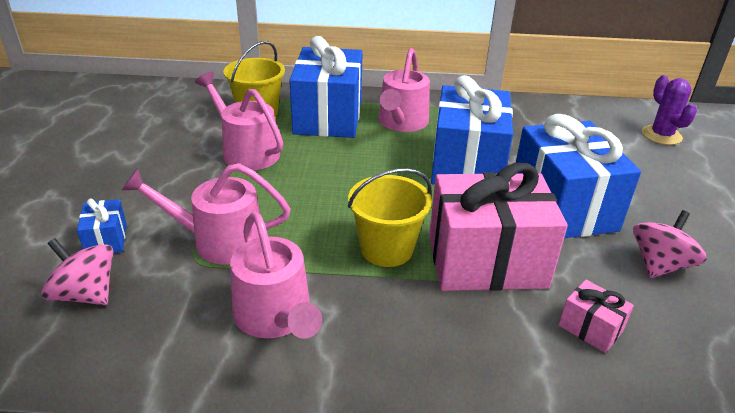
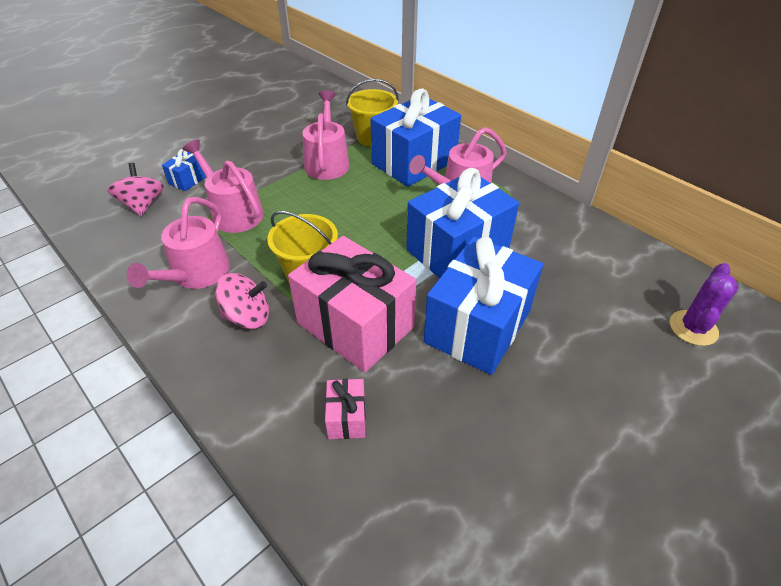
camera: 45 degrees right, 10 degrees up
pink spinning top [633,210,707,278] -> pink spinning top moved to [215,273,269,329]

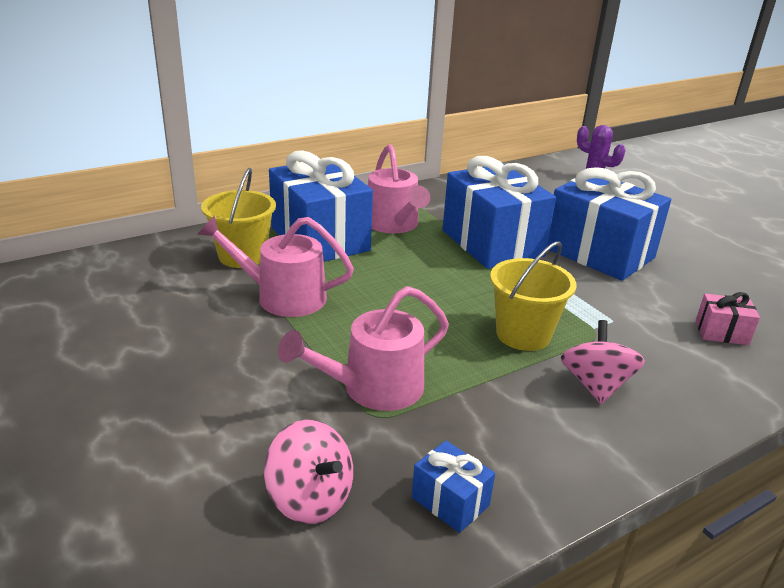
camera: 80 degrees left, 15 degrees down
pink spinning top [108,163,164,216] -> pink spinning top turned 135 degrees counterclockwise [264,420,353,524]
pink watering can [127,197,230,289] -> none
blue gift [162,149,206,191] -> blue gift moved to [412,441,495,533]
pink gift [288,236,416,372] -> none

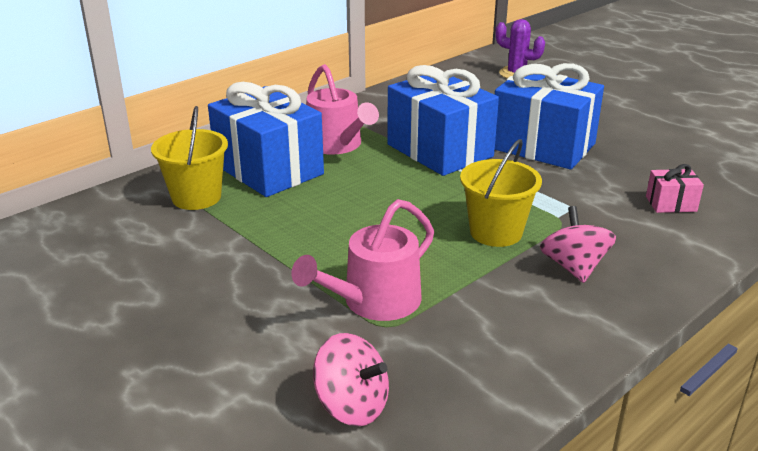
camera: 10 degrees left, 0 degrees up
pink watering can [197,215,354,317] -> none
blue gift [412,441,495,533] -> none

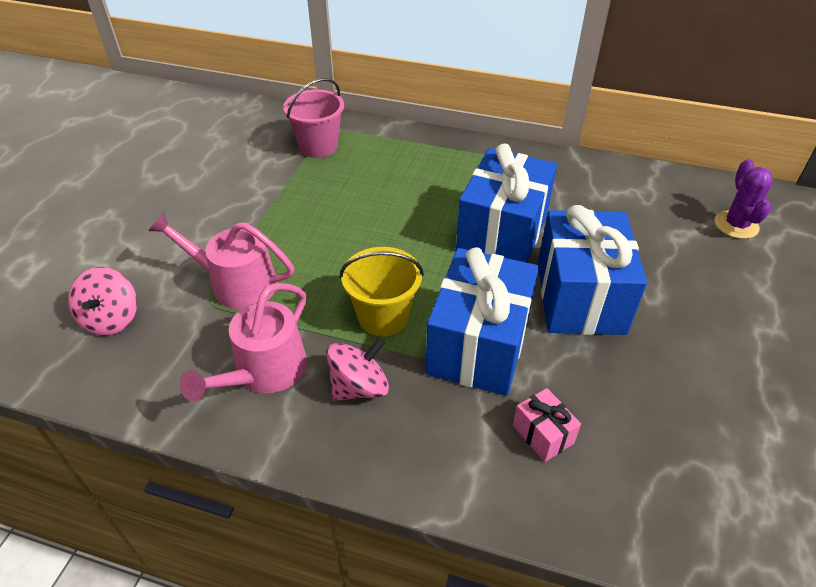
camera: 60 degrees right, 15 degrees up
yellow bucket [151,106,228,210] -> pink bucket [283,78,344,158]
blue gift [208,82,324,197] -> blue gift moved to [425,247,539,396]
pink watering can [306,64,379,154] -> pink watering can moved to [180,283,307,401]

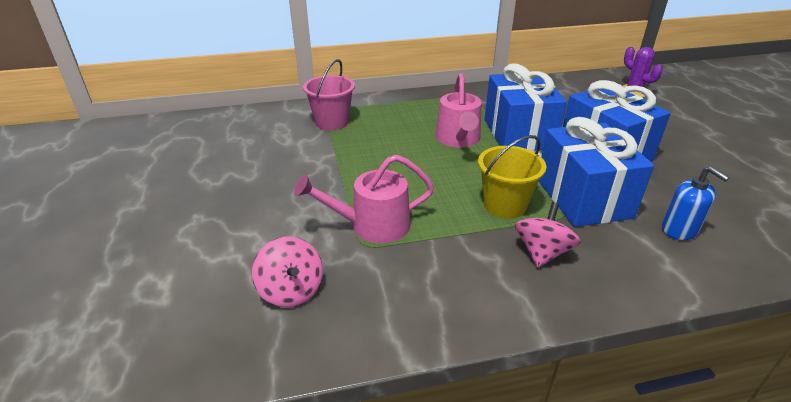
camera: 30 degrees left, 10 degrees down
pink watering can [180,283,307,401] -> pink watering can moved to [436,73,482,148]
pink gift [513,388,581,462] -> blue soap dispenser [662,166,729,240]

